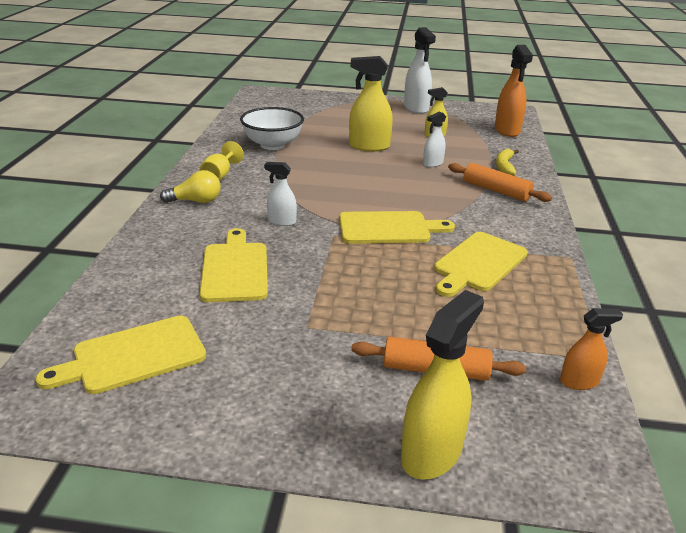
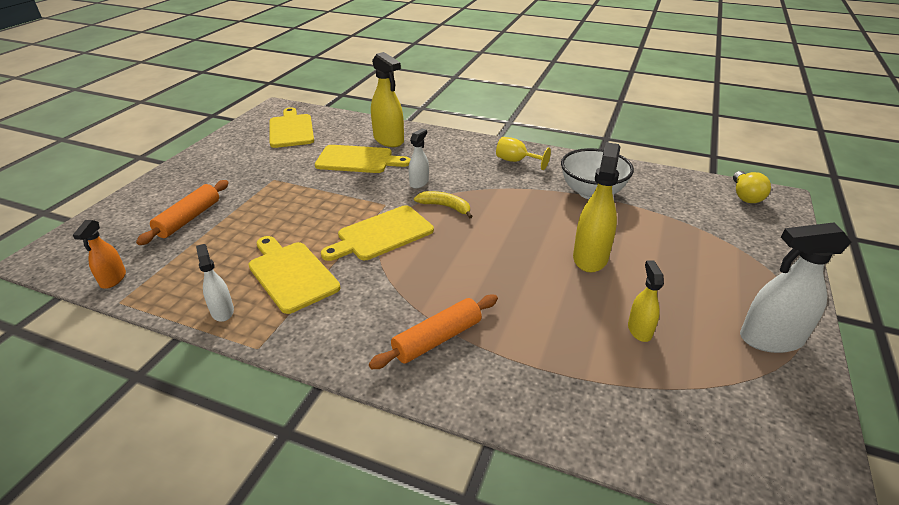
camera: 105 degrees right, 5 degrees up
yellow light bulb [160,170,221,203] -> yellow light bulb moved to [733,171,771,203]
yellow cutting board [339,211,455,244] -> yellow cutting board turned 45 degrees clockwise [321,205,434,261]
yellow spray bottle [401,290,484,480] -> yellow spray bottle moved to [371,52,404,147]
white spray bottle [423,111,446,167] -> white spray bottle moved to [196,244,234,322]
orange spray bottle [495,45,533,137] -> none
yellow banana [496,149,519,175] -> yellow banana moved to [414,191,473,218]

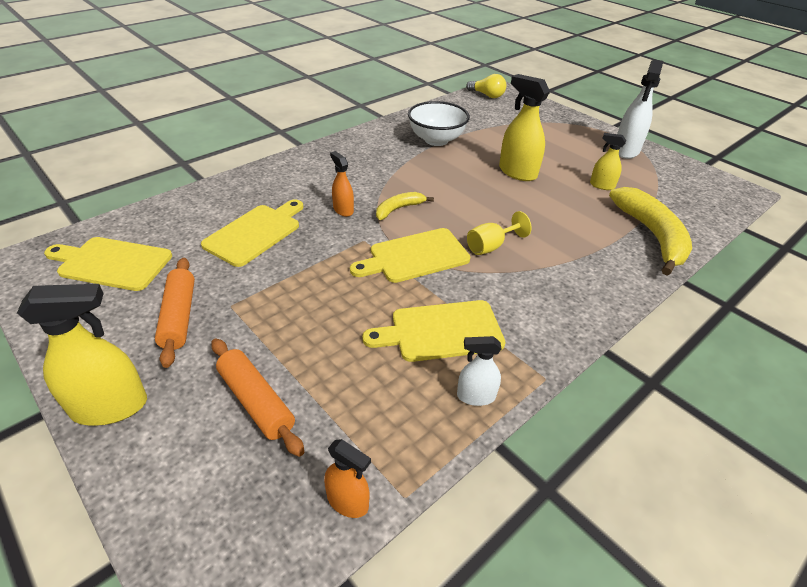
camera: 65 degrees left, 5 degrees up
yellow cutting board [321,205,434,261] -> yellow cutting board turned 75 degrees clockwise [350,228,470,283]
orange rolling pin [369,295,498,369] -> orange rolling pin moved to [155,258,195,368]
yellow spray bottle [371,52,404,147] -> yellow spray bottle moved to [17,284,147,426]
white spray bottle [409,128,429,189] -> orange spray bottle [330,151,354,217]
yellow goblet [496,137,551,170] -> yellow goblet moved to [467,211,532,255]
none -> yellow banana [609,187,692,276]

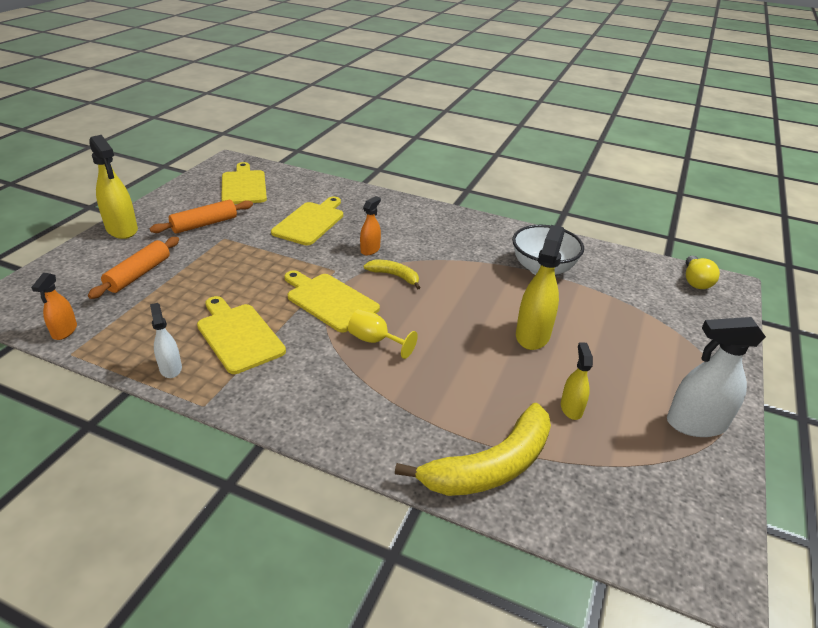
camera: 65 degrees right, 5 degrees down
yellow cutting board [201,199,303,267] -> yellow cutting board turned 75 degrees counterclockwise [271,197,343,245]

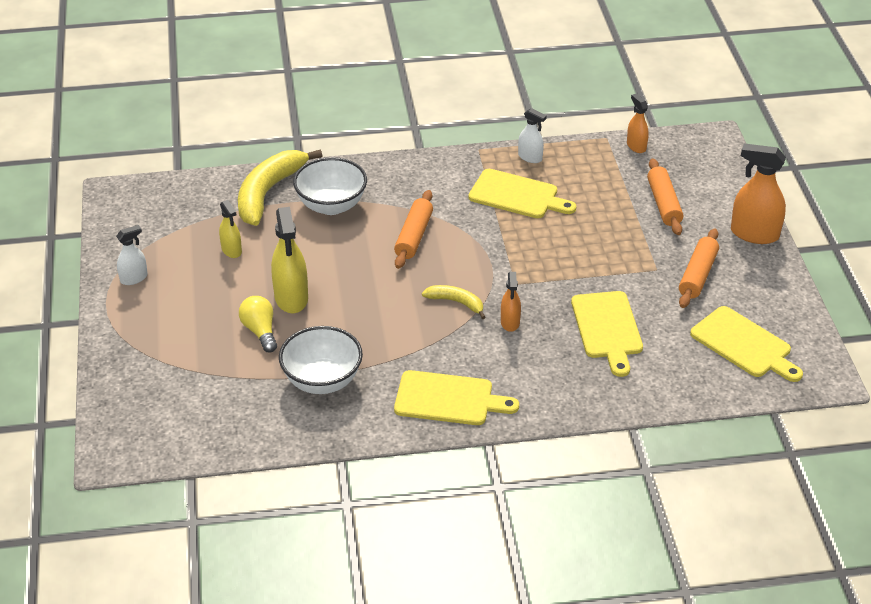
camera: 150 degrees right, 5 degrees up
yellow spray bottle [89,135,138,239] -> orange spray bottle [731,143,786,244]
yellow cutting board [284,270,380,333] -> yellow cutting board moved to [394,370,519,425]
yellow goblet [348,309,418,359] -> orange rolling pin [394,190,433,269]
yellow banana [364,260,421,290] -> yellow banana turned 150 degrees counterclockwise [422,285,486,319]
white spray bottle [667,317,766,437] -> white spray bottle [116,225,148,285], size x0.57
yellow light bulb [686,256,720,289] -> yellow light bulb moved to [239,296,277,353]
none -> white bowl [293,157,367,215]

